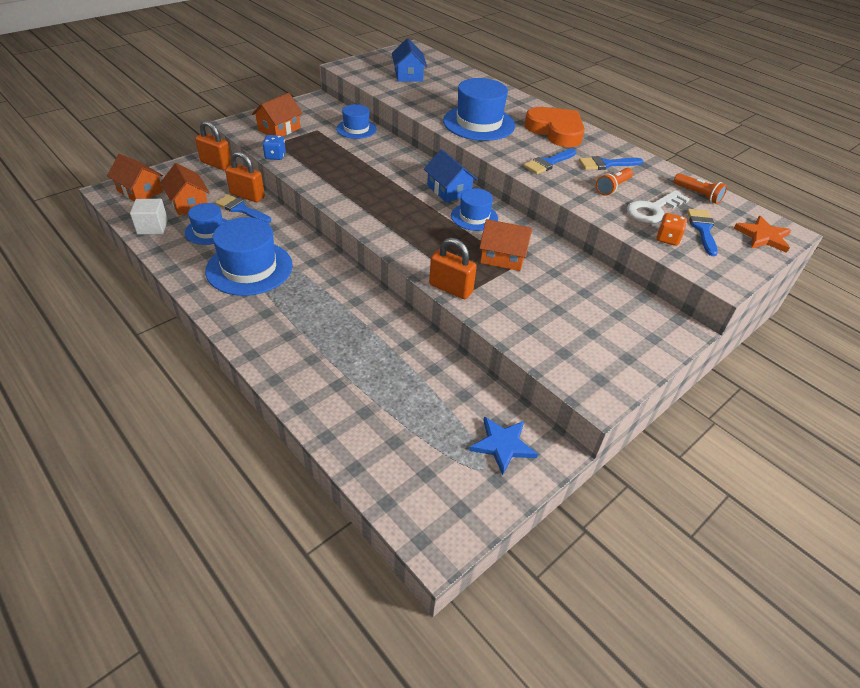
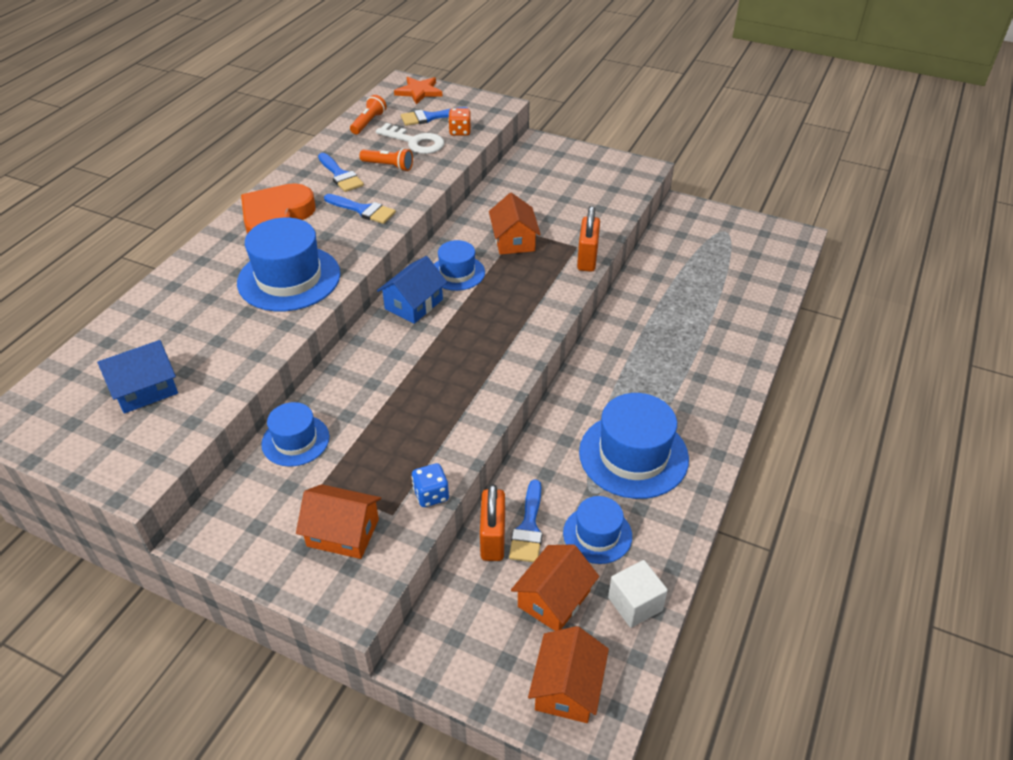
camera: 110 degrees left, 0 degrees up
orange padlock [195,121,231,170] -> none
blue star [469,417,538,475] -> none

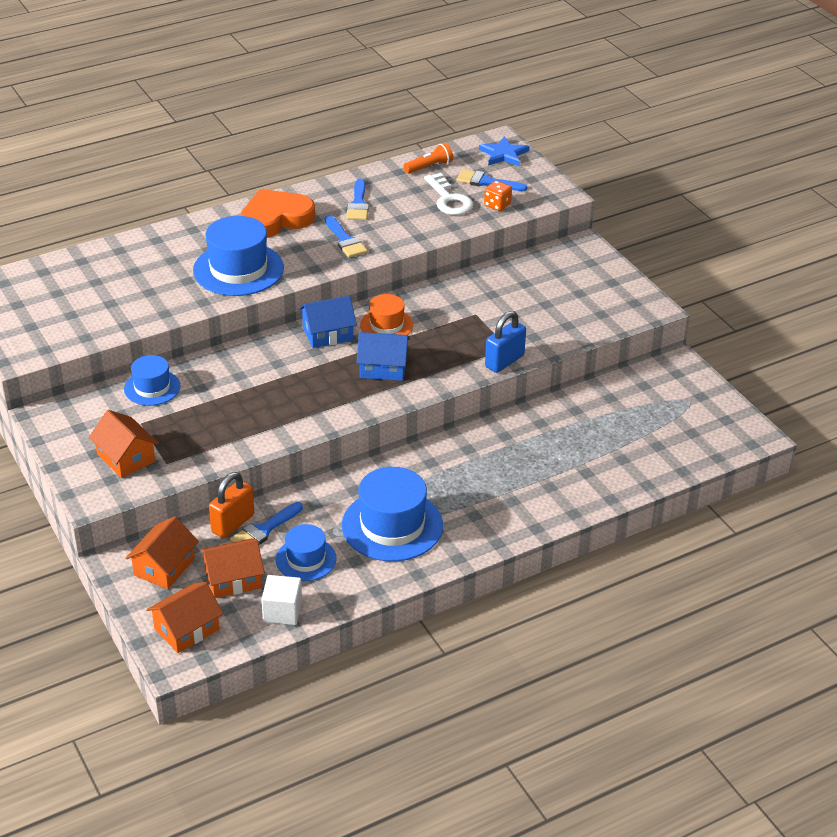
camera: 35 degrees right, 5 degrees down
blue house [97,340,178,414] -> blue house moved to [357,332,410,381]
orange flashlight [360,148,413,171] -> none
orange star [394,77,443,105] -> blue star [479,136,530,166]
blue dice [412,463,449,507] -> none
blue hat [434,240,485,291] -> orange hat [360,294,413,335]
orange house [489,193,541,255] -> orange house moved to [126,516,199,589]
orange padlock [577,206,600,272] -> blue padlock [485,311,526,373]

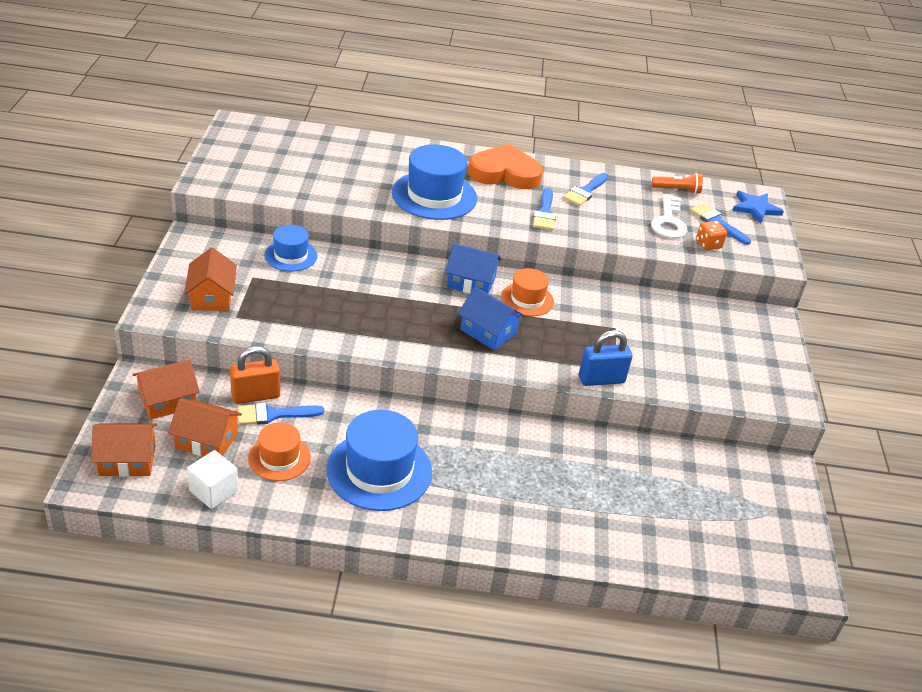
camera: 30 degrees right, 0 degrees up
blue hat [276,524,336,581] -> orange hat [248,422,311,481]

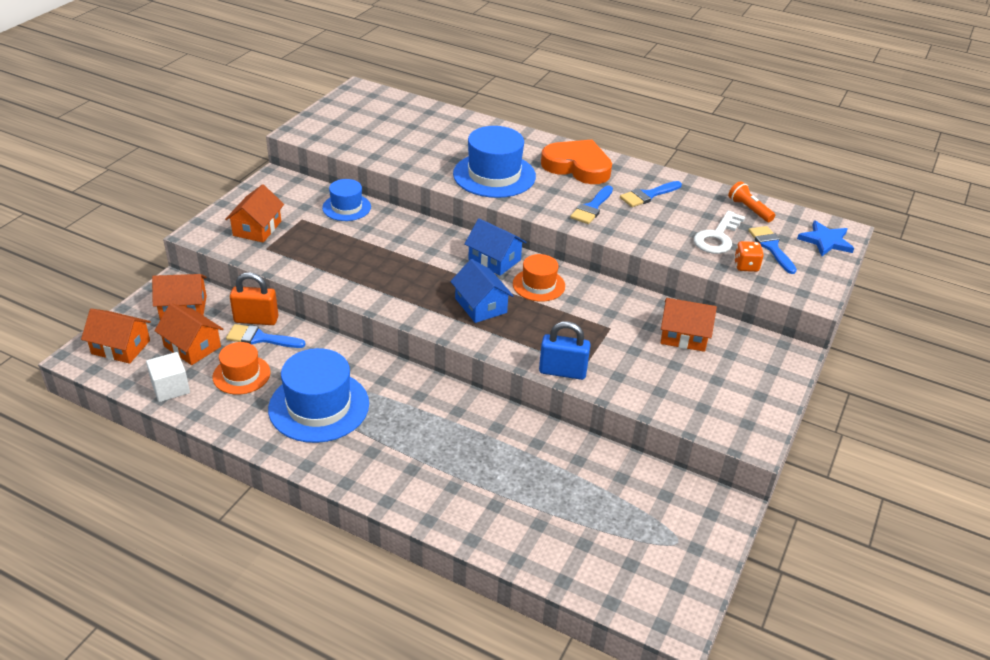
camera: 25 degrees right, 0 degrees up
orange flashlight [652,173,703,194] -> orange flashlight turned 150 degrees counterclockwise [728,181,775,222]
none -> orange house [661,298,717,352]

